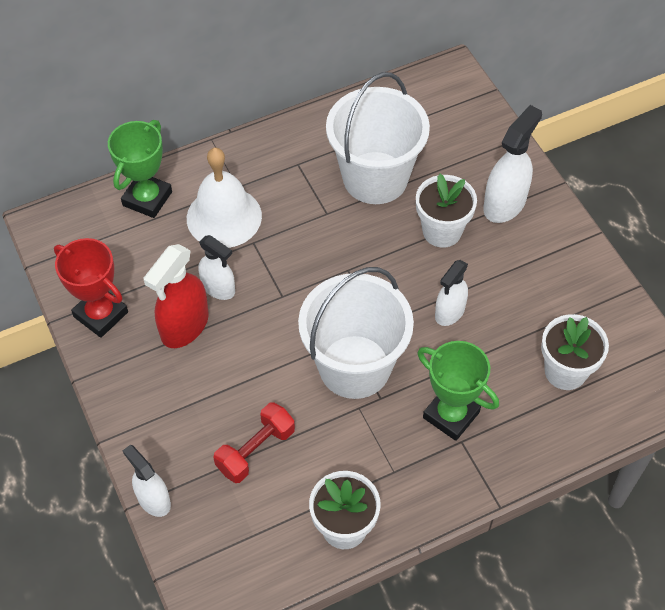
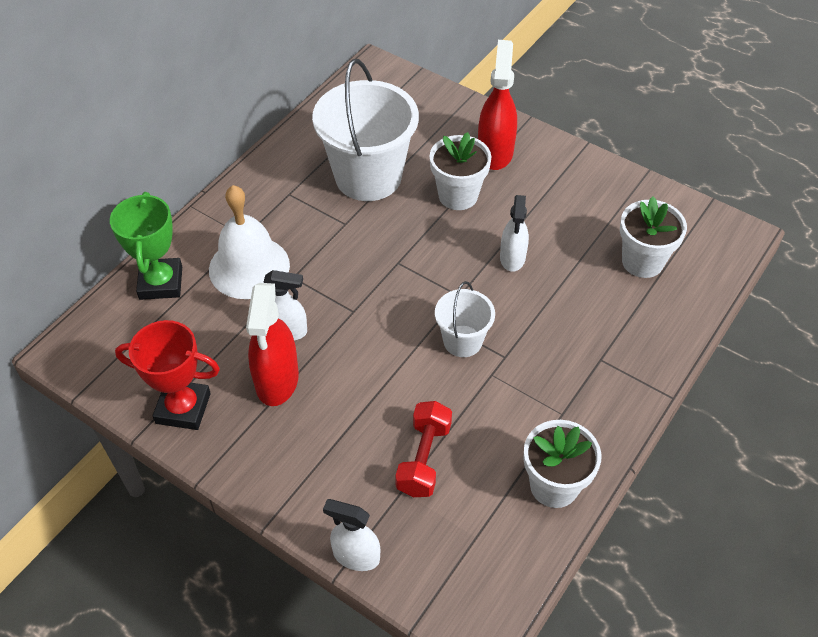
camera: 30 degrees left, 5 degrees down
white bucket [298,267,414,399] -> white bucket [435,281,495,357], size x0.52
green trophy [417,341,499,441] -> none
white spray bottle [483,105,542,223] -> red spray bottle [478,40,517,170]

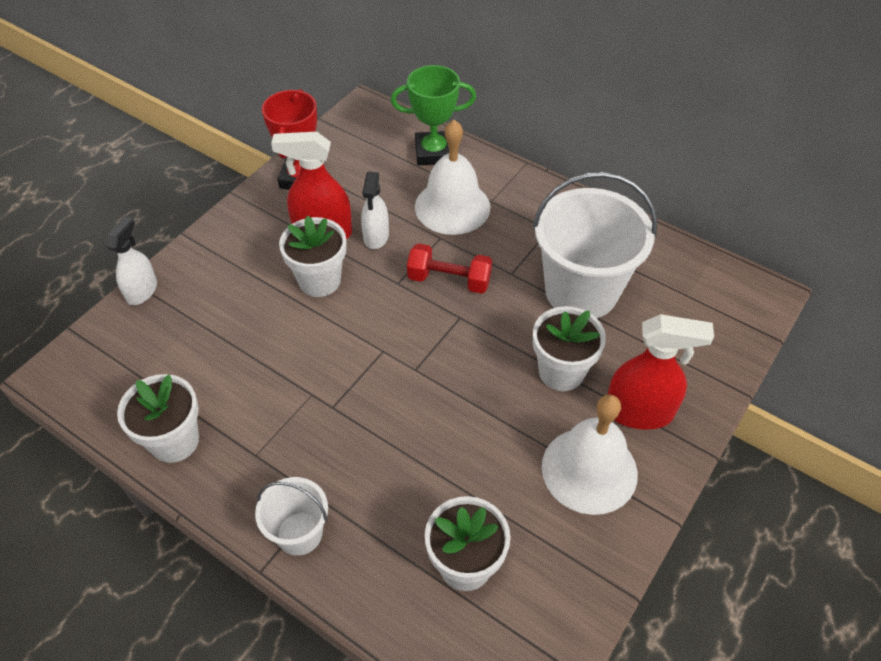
camera: 90 degrees right, 0 degrees up
red dumbbell [395,401,452,497] -> red dumbbell moved to [407,243,492,294]
white bucket [435,281,495,357] -> white bucket moved to [255,477,328,556]
white spray bottle [500,195,529,272] -> none
none -> white flower pot [279,216,347,297]
none -> white bell [542,394,638,515]

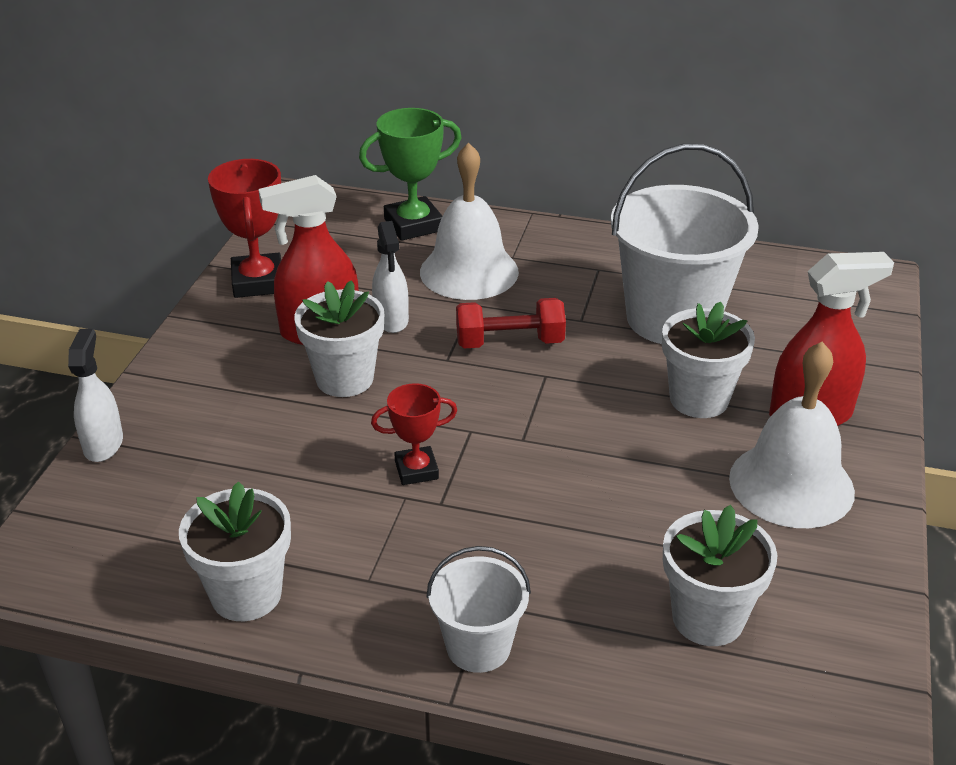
camera: 20 degrees left, 15 degrees down
none -> red trophy [371,383,457,485]

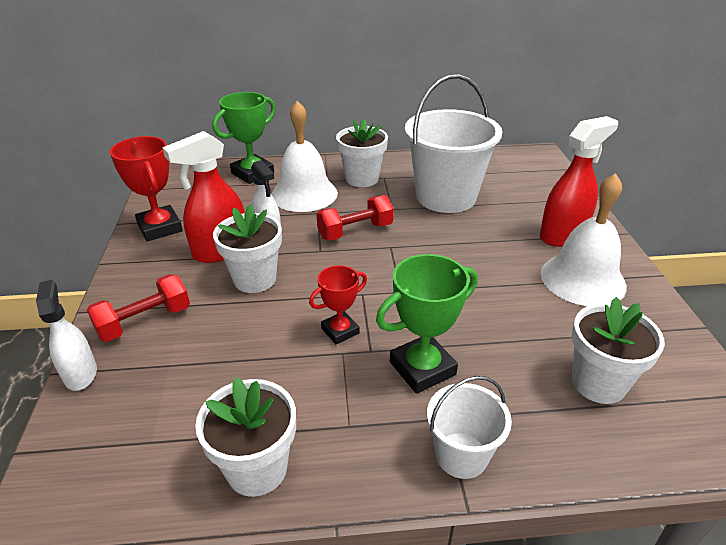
camera: 20 degrees left, 0 degrees up
white flower pot [662,301,755,418] -> white flower pot moved to [336,119,388,187]
none -> red dumbbell [87,274,190,342]
none -> green trophy [376,254,478,394]

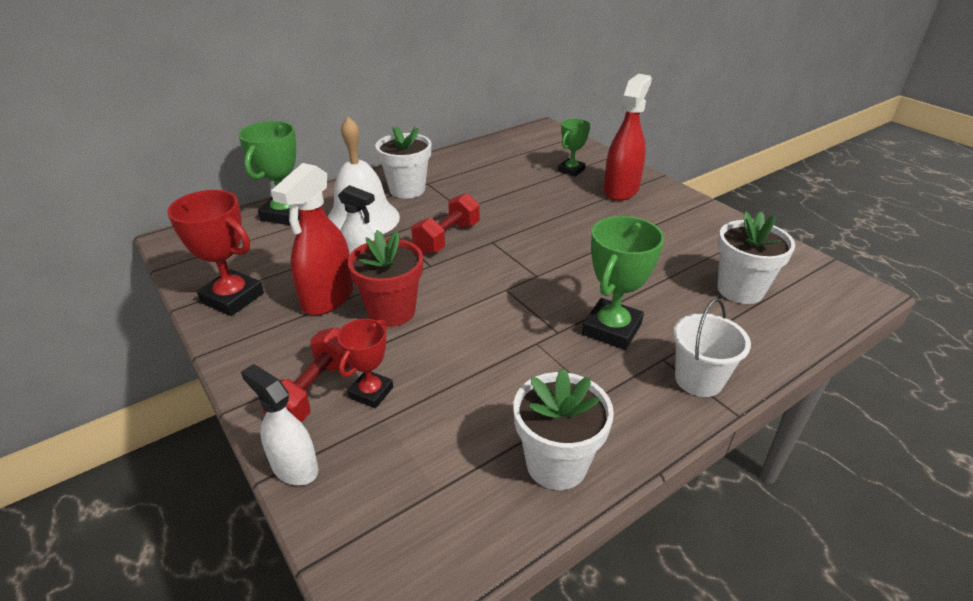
camera: 30 degrees left, 0 degrees up
white flower pot [213,204,282,293] -> red flower pot [348,230,423,327]
red trophy [309,265,367,344] -> red trophy moved to [337,319,393,408]
white bucket [405,74,502,213] -> none
white bell [541,173,627,306] -> none
none -> green trophy [558,119,590,177]

